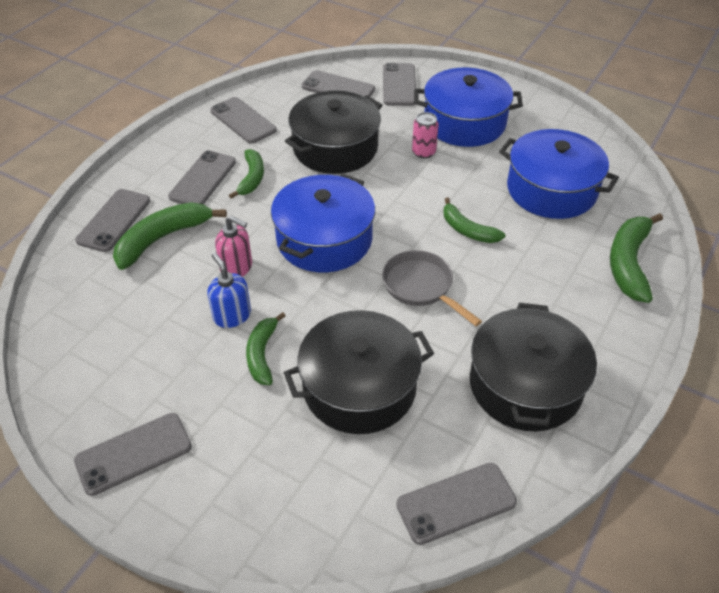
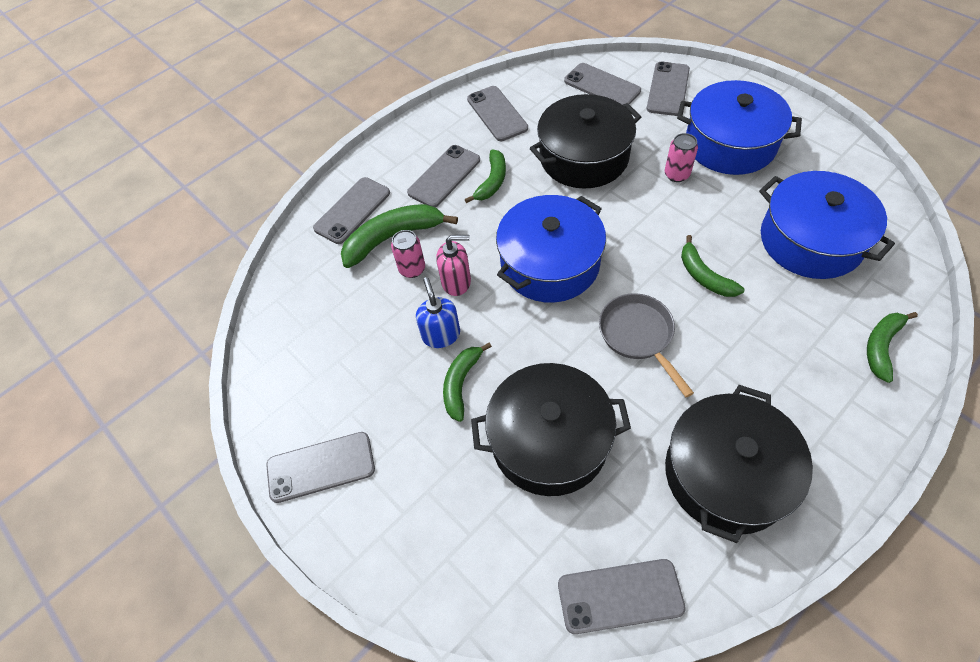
camera: 20 degrees right, 10 degrees up
pink soap dispenser [215,216,252,277] -> pink soap dispenser turned 45 degrees counterclockwise [436,235,471,296]
green banana [610,213,663,303] -> green banana [867,312,918,383], size x0.64
none -> pink can [391,230,425,278]

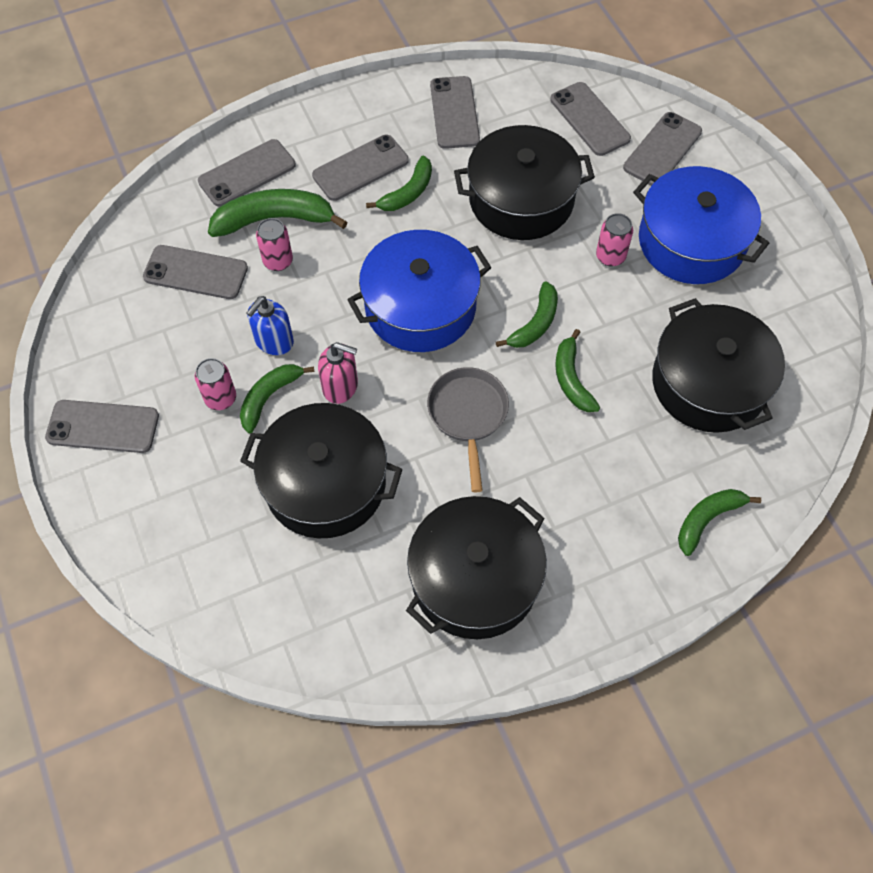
camera: 15 degrees right, 5 degrees up
blue soap dispenser [416,277,460,348] -> blue soap dispenser turned 150 degrees counterclockwise [246,296,294,355]
pink soap dispenser [436,235,471,296] -> pink soap dispenser moved to [318,342,358,404]
grey phone [558,559,686,634] -> grey phone moved to [143,245,248,299]
blue pot [759,171,895,279] -> black pot [652,298,785,433]
none -> pink can [195,358,236,410]
none -> green banana [496,281,558,348]

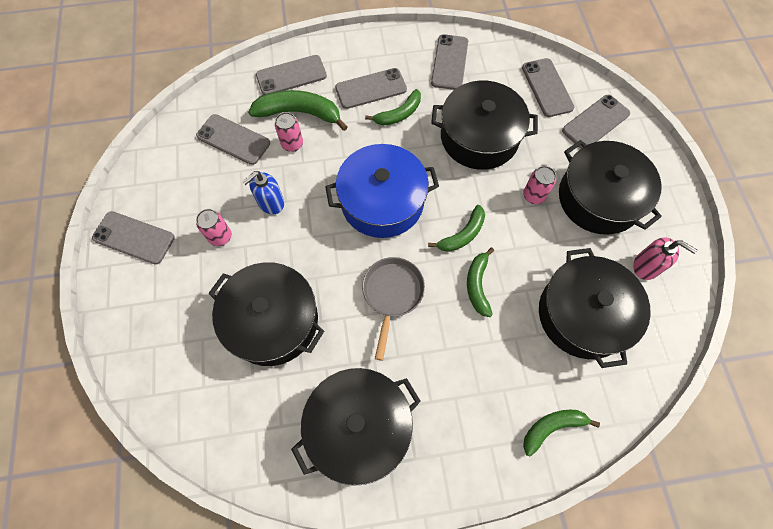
camera: 15 degrees right, 5 degrees up
green banana [240,364,315,433] -> none
pink soap dispenser [318,342,358,404] -> pink soap dispenser moved to [633,237,697,280]
blue pot [633,166,769,284] -> black pot [559,140,662,235]

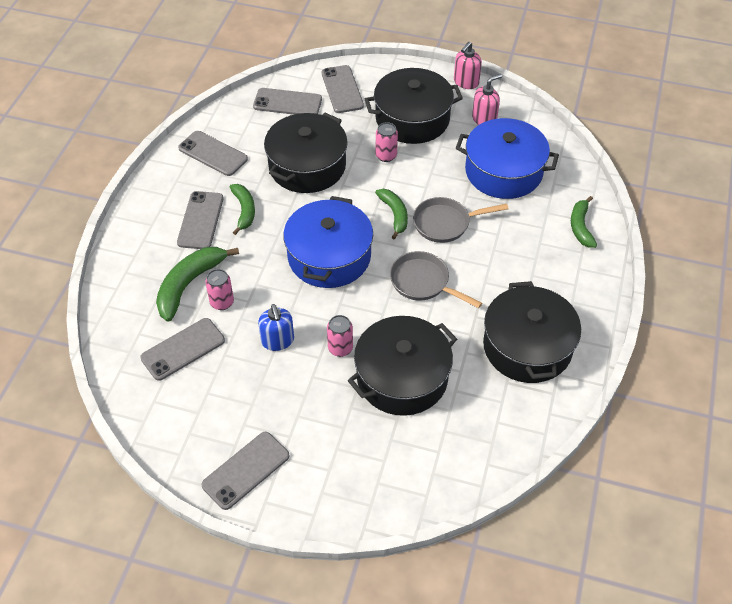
camera: 65 degrees left, 15 degrees down
pink can [196,209,231,246] -> pink can moved to [327,315,353,357]
grey phone [256,55,327,95] -> none
green banana [467,248,494,317] -> grey pan [413,197,508,243]
black pot [539,248,651,368] -> blue pot [456,118,559,199]
none -> pink soap dispenser [454,42,482,89]

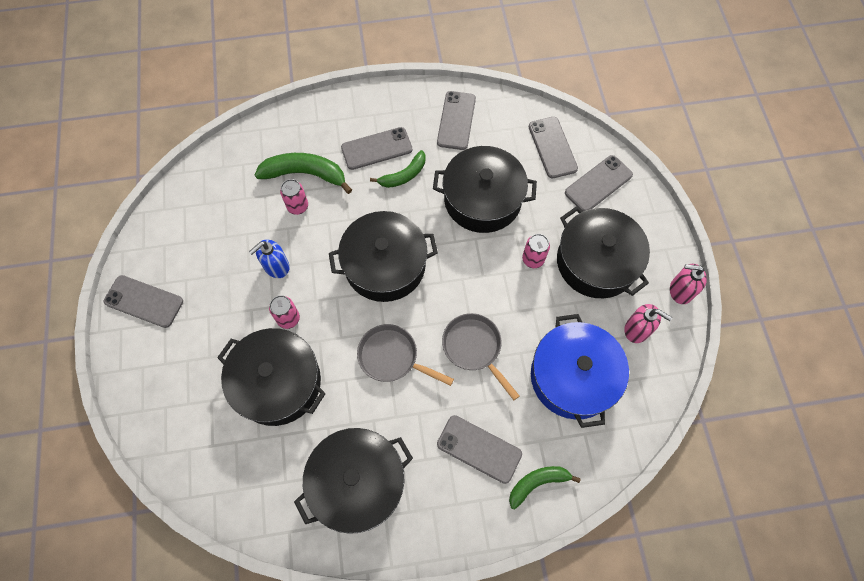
camera: 65 degrees right, 15 degrees up
grey phone [140,318,225,381] -> grey phone moved to [437,415,522,484]
blue pot [283,196,373,288] -> black pot [329,211,438,302]
green banana [375,189,408,240] -> none
grey pan [390,251,482,308] -> grey pan turned 75 degrees counterclockwise [357,324,454,386]

